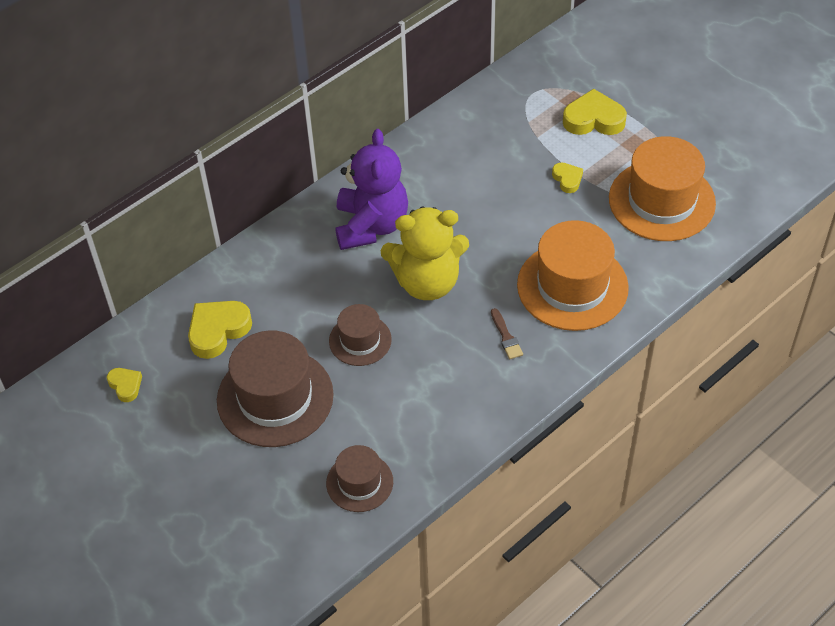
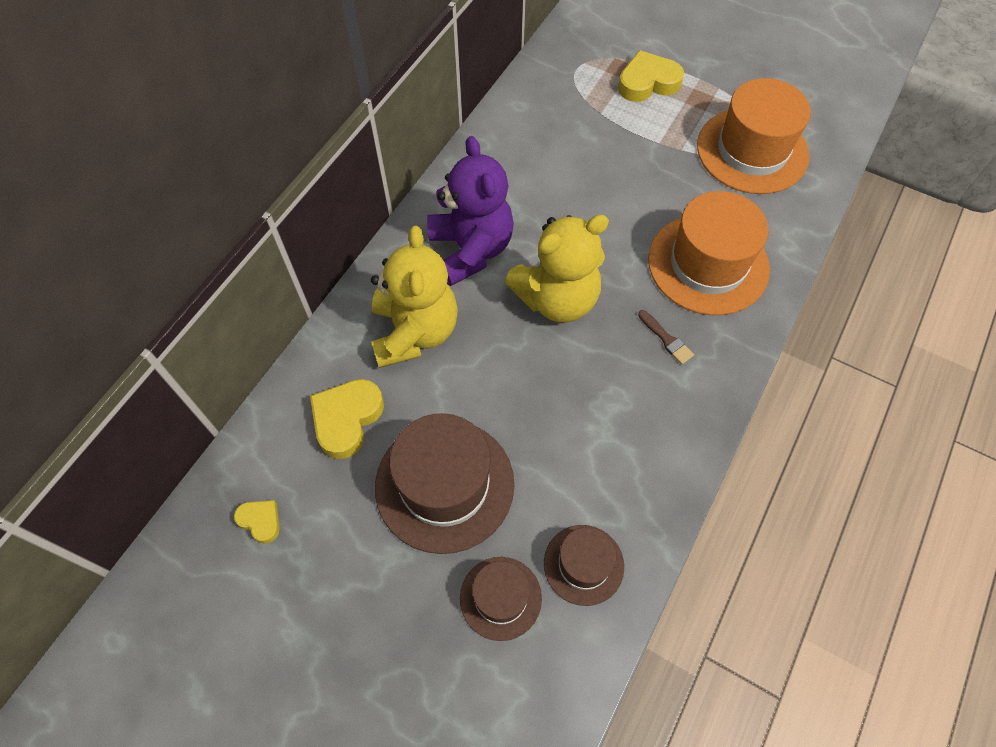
camera: 20 degrees left, 10 degrees up
brown hat [329,304,392,366] -> brown hat moved to [460,557,542,641]
yellow heart [552,163,583,193] -> none
none -> yellow teddy bear [371,226,458,368]

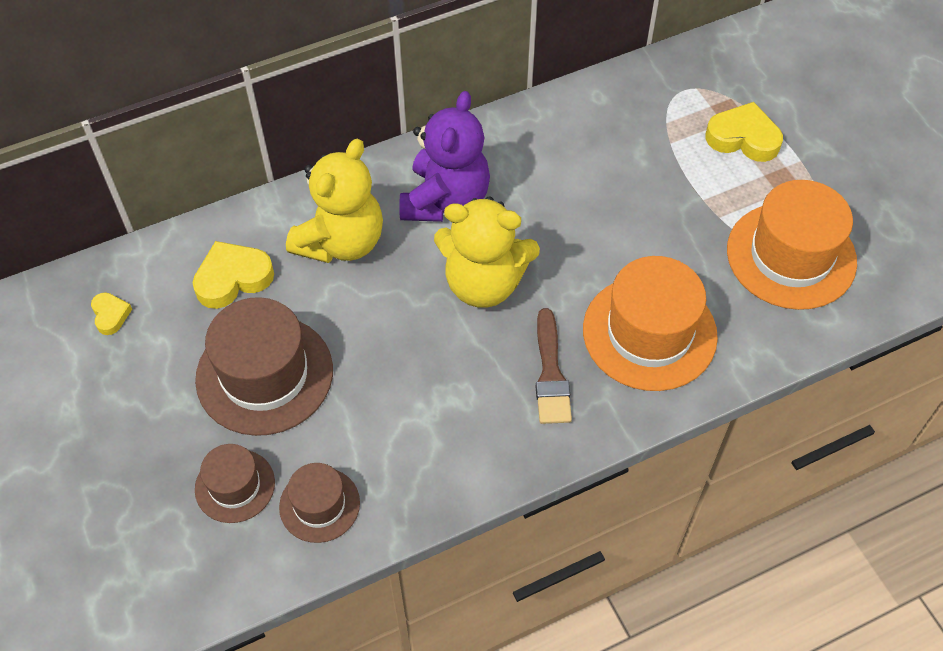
camera: 35 degrees right, 5 degrees down
brown brush [638,310,694,364] -> brown brush [536,308,572,424], size x1.72

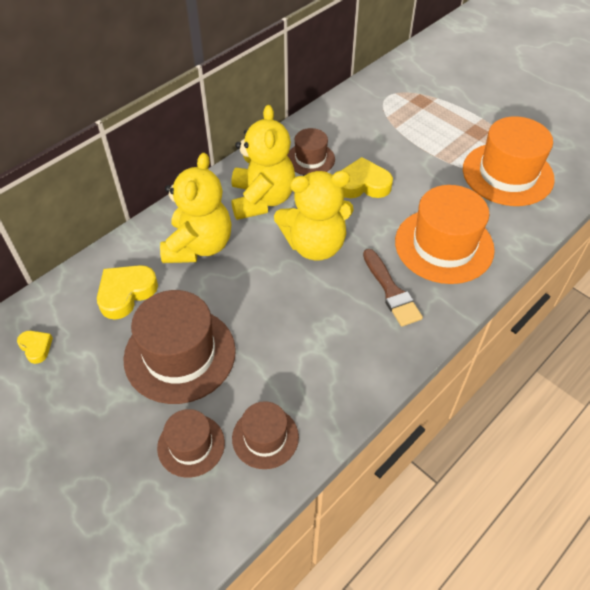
camera: 20 degrees left, 5 degrees down
purple teddy bear [399,91,490,222] -> yellow teddy bear [231,105,295,220]
yellow heart [705,102,783,162] -> yellow heart moved to [341,157,393,198]
none -> brown hat [287,128,335,175]

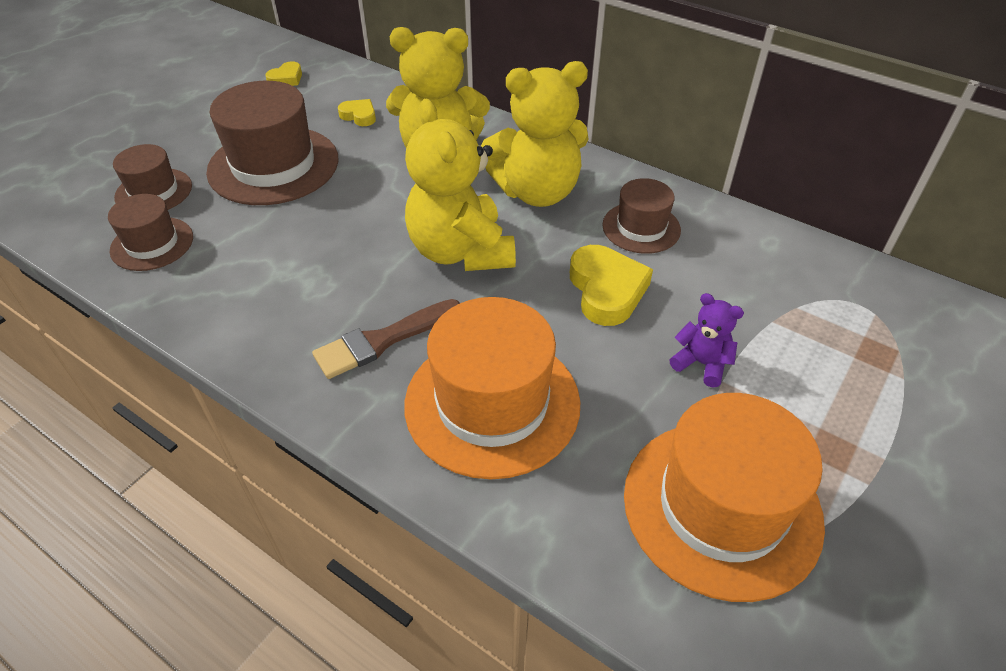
camera: 80 degrees right, 5 degrees down
yellow heart [97,265,158,320] -> yellow heart [338,99,376,126], size x0.55
none -> purple teddy bear [670,293,744,388]

